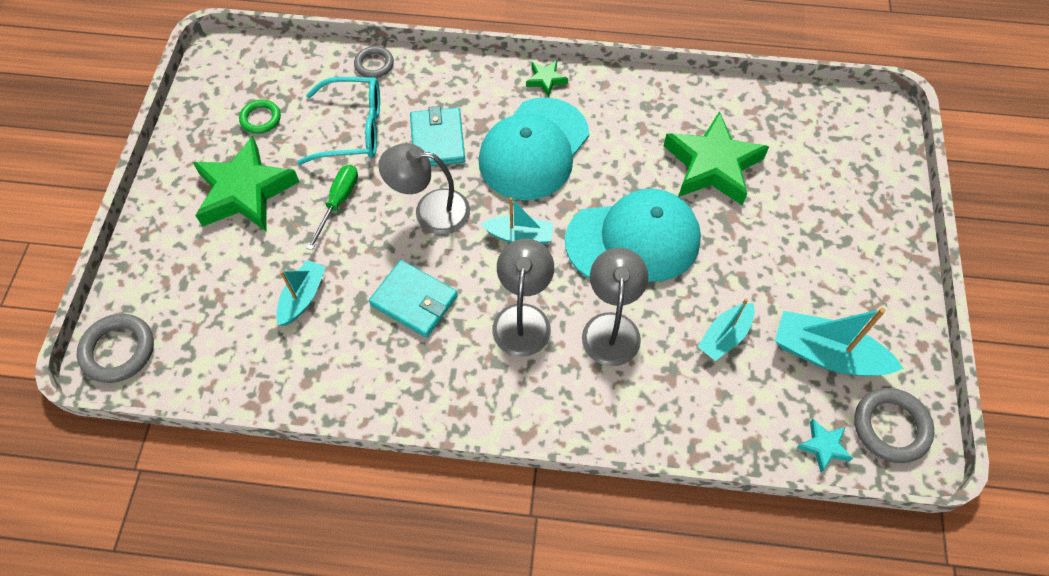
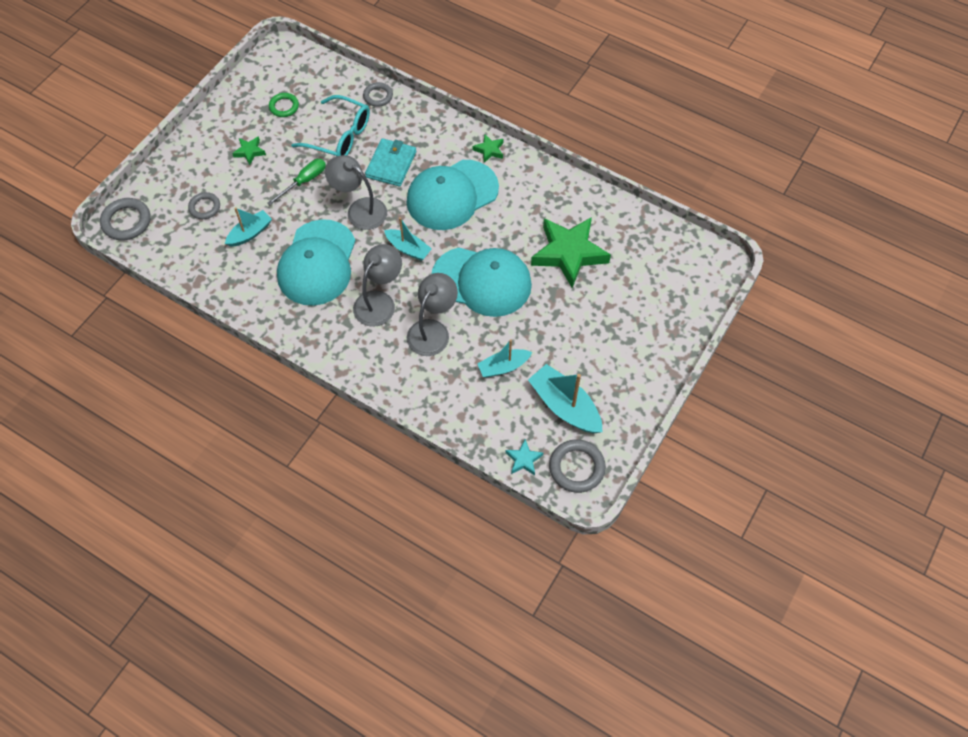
camera: 25 degrees right, 0 degrees up
green star [193,136,299,231] -> green star [232,136,266,165], size x0.44
turquoise wallet [369,260,458,338] -> turquoise cap [277,219,356,306]
none -> grey ring [188,192,220,219]

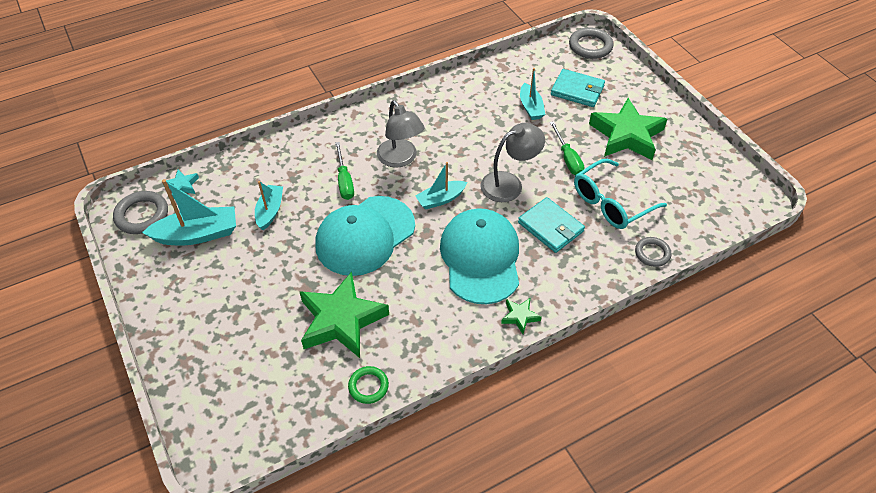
camera: 120 degrees right, 10 degrees down
grey ring [188,192,220,219] -> turquoise wallet [551,69,605,107]
green star [232,136,266,165] -> green star [589,98,667,160], size x2.28
green ring [269,93,299,117] -> green ring moved to [348,366,389,404]
turquoise cap [277,219,356,306] -> none
grey lamp [407,273,458,356] -> green screwdriver [335,142,354,200]

